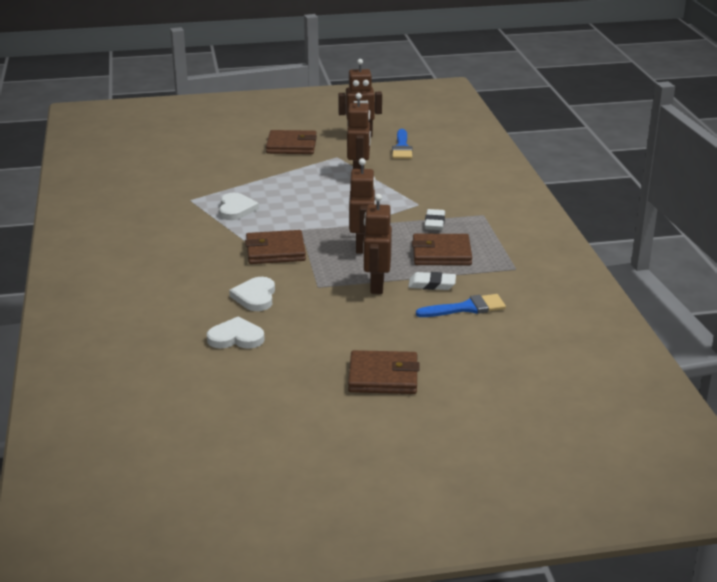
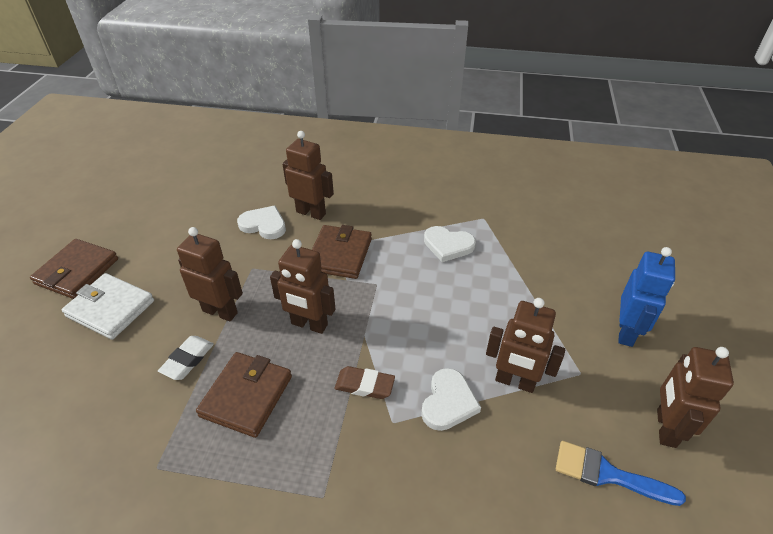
camera: 110 degrees right, 15 degrees up
white heart [207,317,265,349] -> white heart moved to [421,368,481,431]
brown wallet [266,130,317,154] -> blue robot [618,247,675,347]
blue brush [416,294,506,317] -> none
white eraser [424,209,445,230] -> none
none -> white wallet [62,273,154,340]
none -> brown robot [282,131,334,220]
none -> brown eraser [334,366,395,399]

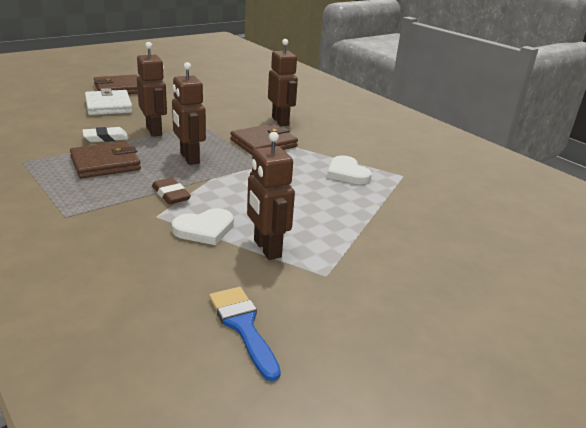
camera: 40 degrees right, 15 degrees down
white heart [237,206,286,239] -> none
blue robot [618,247,675,347] -> none
brown robot [657,347,734,448] -> none

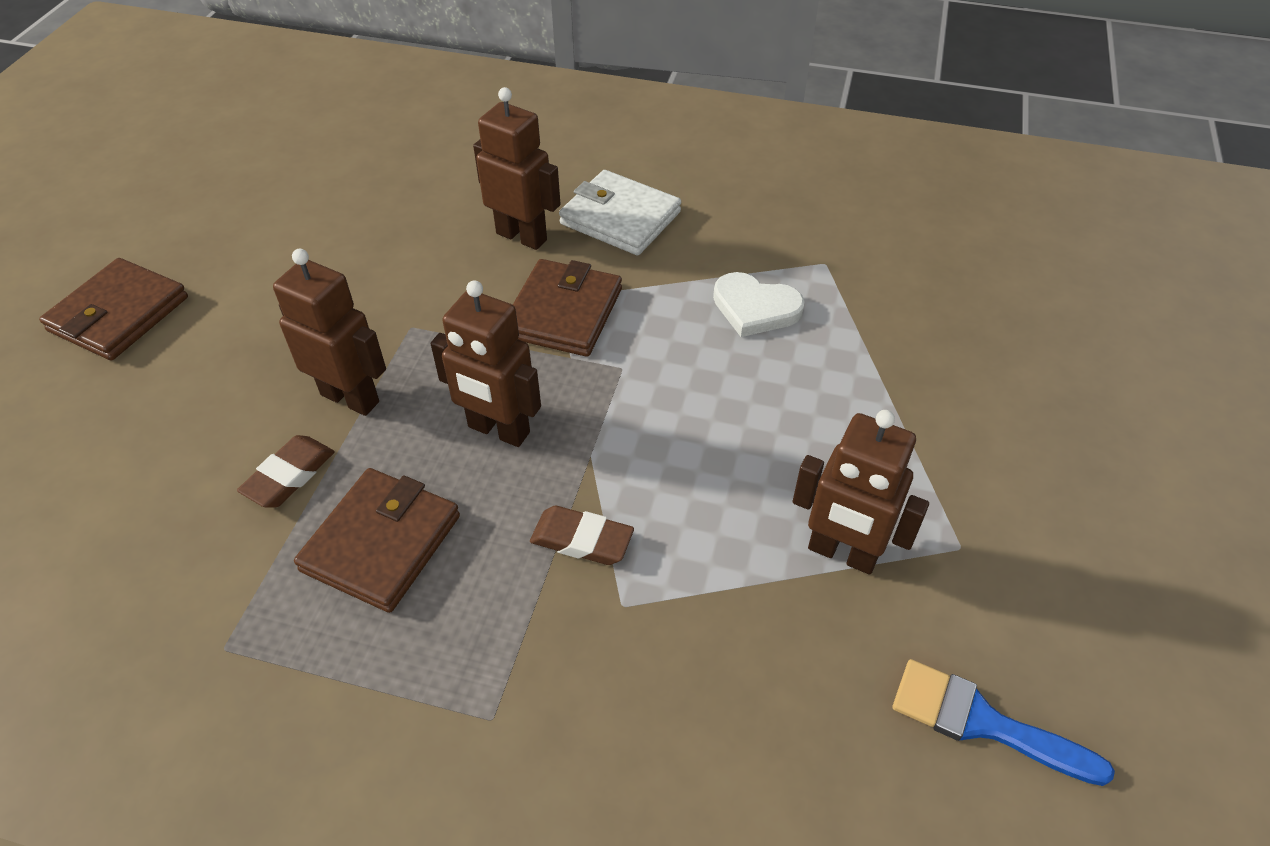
camera: 35 degrees left, 20 degrees up
white eraser [82,127,128,142] -> brown eraser [237,435,335,508]
white wallet [85,88,133,115] -> white wallet moved to [559,170,681,255]
white heart [172,208,234,245] -> none

